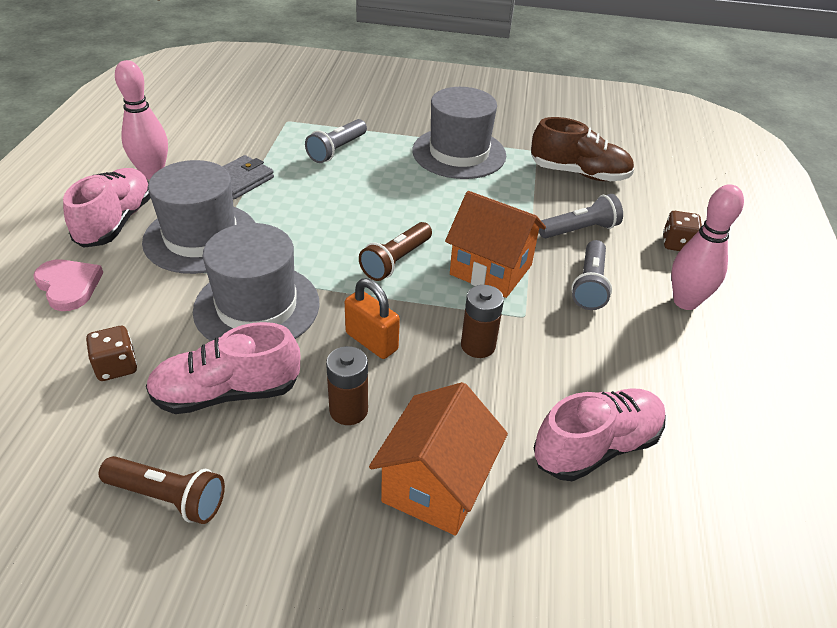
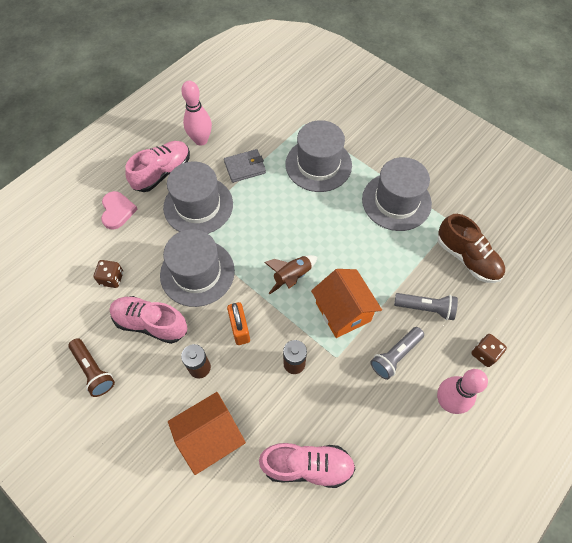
camera: 35 degrees right, 20 degrees up
grey flashlight [305,119,367,163] -> grey hat [286,120,352,192]
brown flashlight [359,222,432,281] -> brown rocket [264,255,317,294]

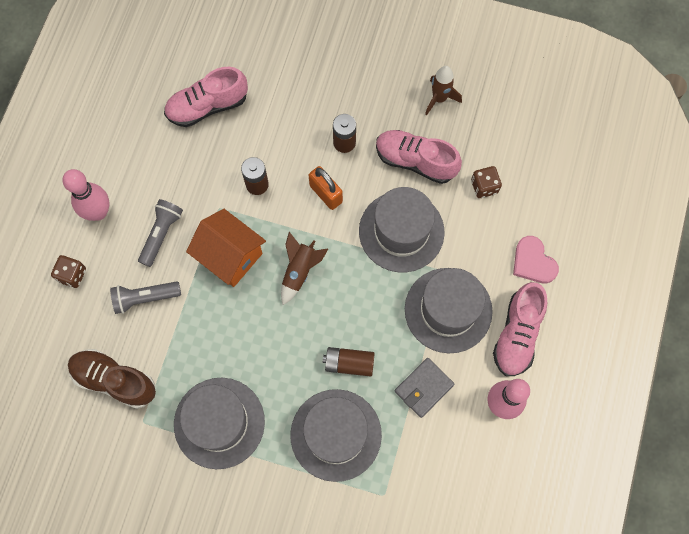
camera: 155 degrees right, 10 degrees up
brown flashlight [68,338,115,397] -> brown rocket [425,66,462,115]
pink shoe [110,296,187,344] -> pink shoe turned 150 degrees counterclockwise [376,130,462,184]
orange house [168,392,246,475] -> none
none -> brown battery [323,347,375,377]

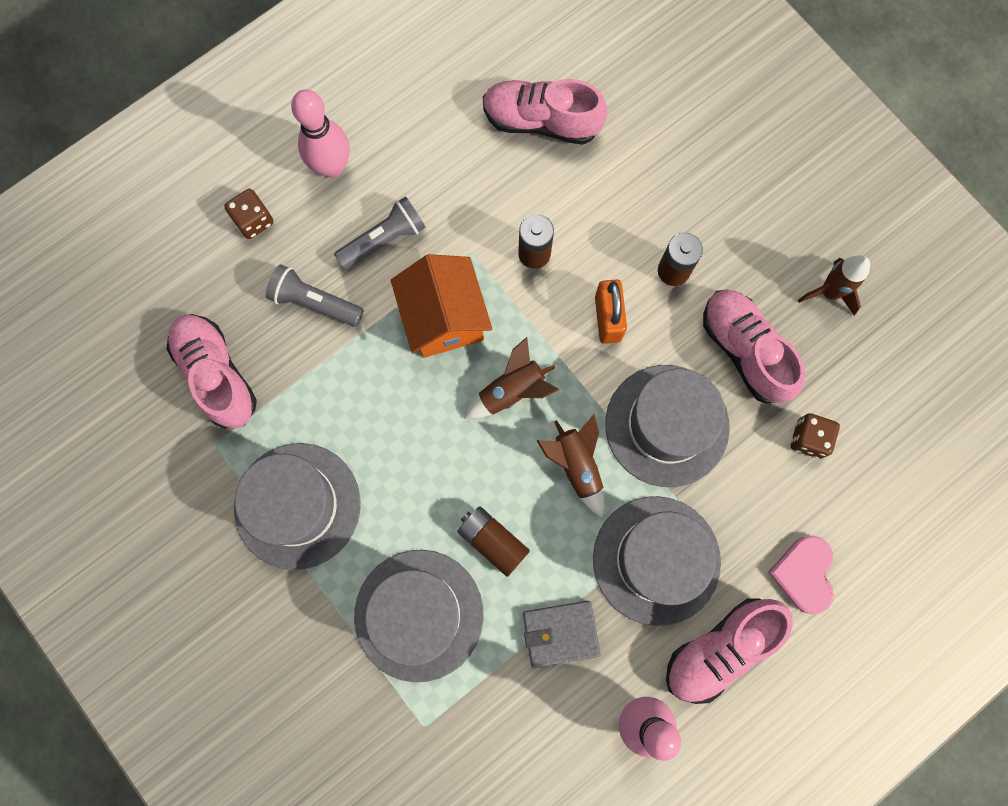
camera: 35 degrees right, 5 degrees up
brown shoe [68,349,156,409] -> pink shoe [167,314,257,428]
none -> brown rocket [536,415,605,517]

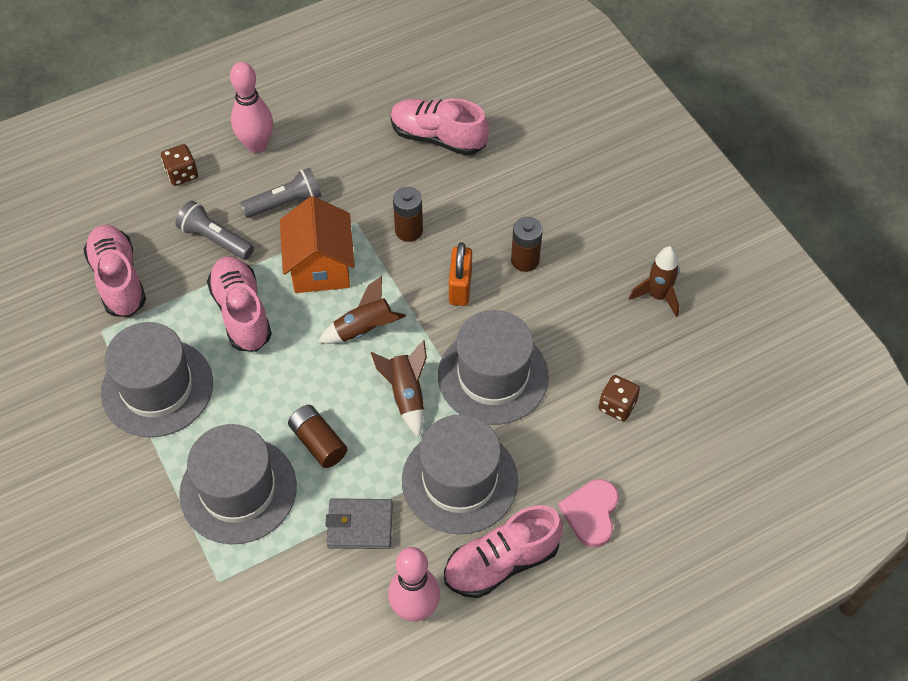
camera: 10 degrees right, 20 degrees down
pink shoe [703,290,805,404] -> pink shoe moved to [207,256,272,352]

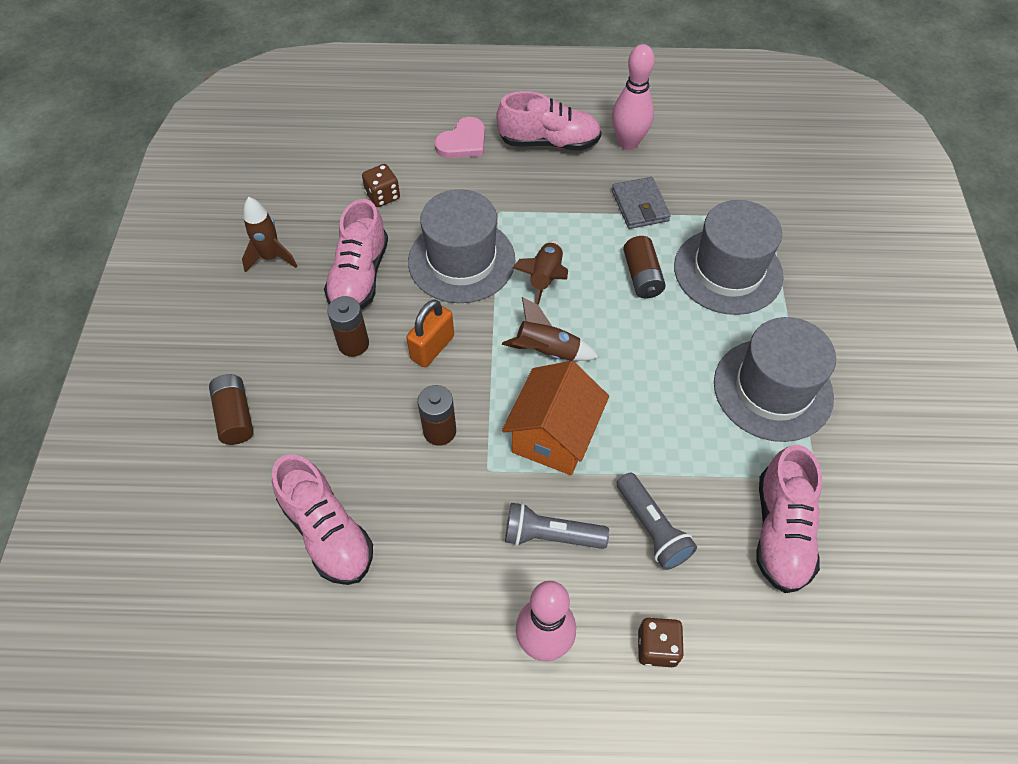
camera: 150 degrees left, 0 degrees up
pink shoe [207,256,272,352] -> pink shoe moved to [324,199,388,309]
grey wallet [325,498,393,549] -> grey wallet turned 45 degrees clockwise [612,177,671,229]
grey hat [402,414,518,534] -> none
none -> brown battery [209,374,253,445]

